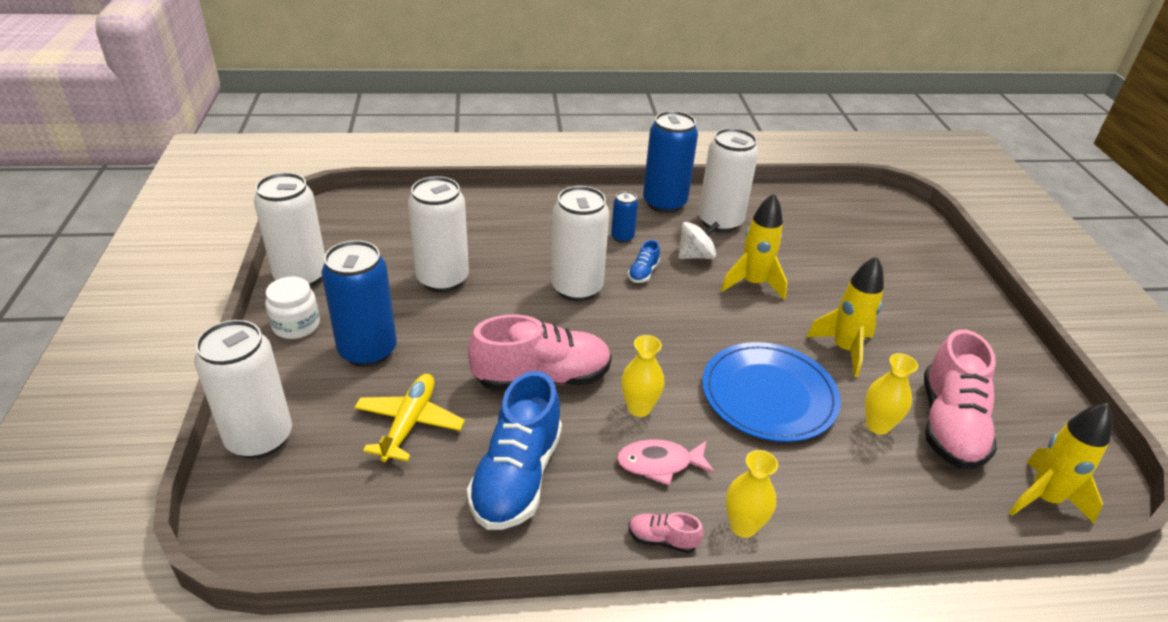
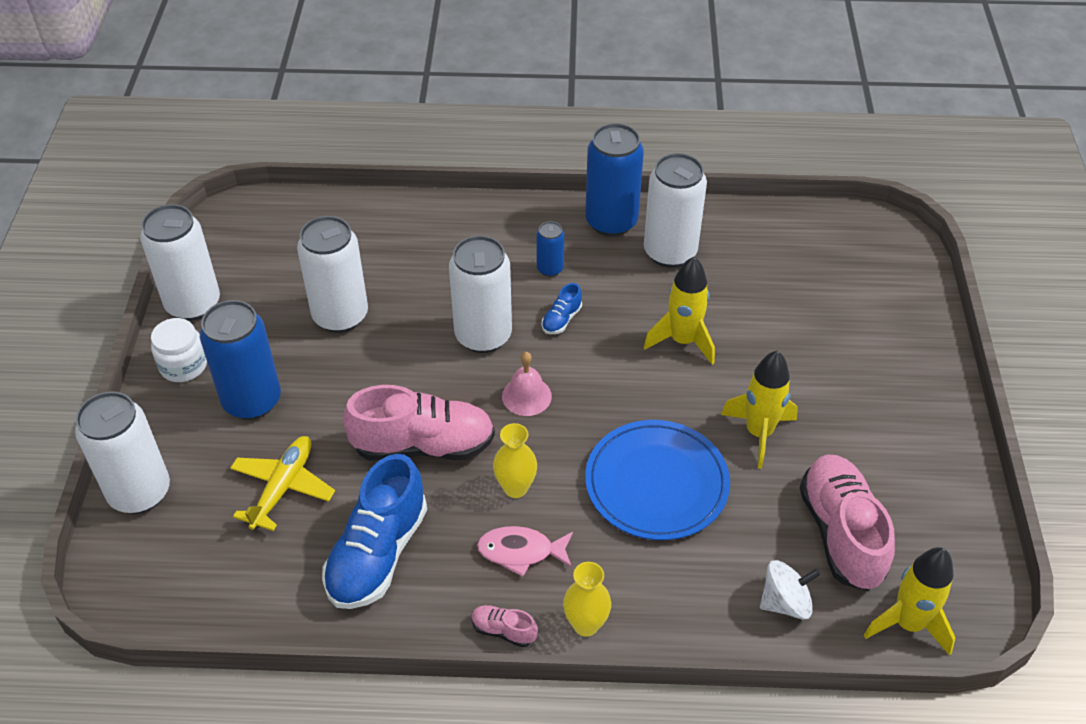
camera: 10 degrees right, 10 degrees up
white spinning top [678,222,720,259] -> white spinning top moved to [760,560,821,620]
yellow vase [865,353,918,435] -> none
pink shoe [924,329,997,469] -> pink shoe turned 150 degrees clockwise [800,454,895,591]
none -> pink bell [502,352,552,416]

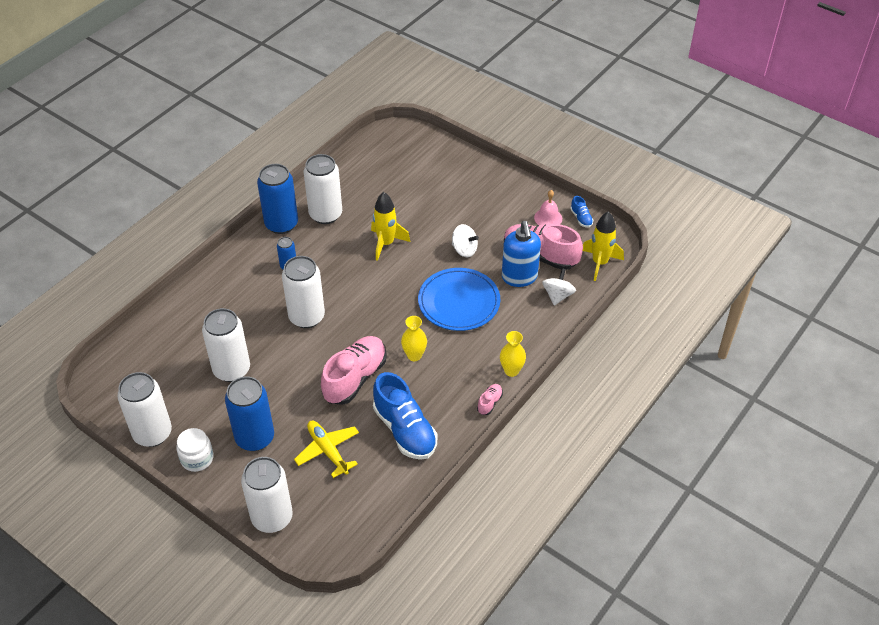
camera: 55 degrees left, 0 degrees up
pink shoe [471,605,538,647] -> pink shoe turned 150 degrees clockwise [477,384,503,415]
pink fish [477,526,573,577] -> none
pink bell [502,352,552,416] -> pink bell moved to [534,190,562,226]
blue shoe [541,283,582,334] -> blue shoe moved to [570,196,593,228]
yellow rocket [721,351,798,469] -> white spinning top [452,224,479,257]
none -> blue soap dispenser [502,221,541,287]

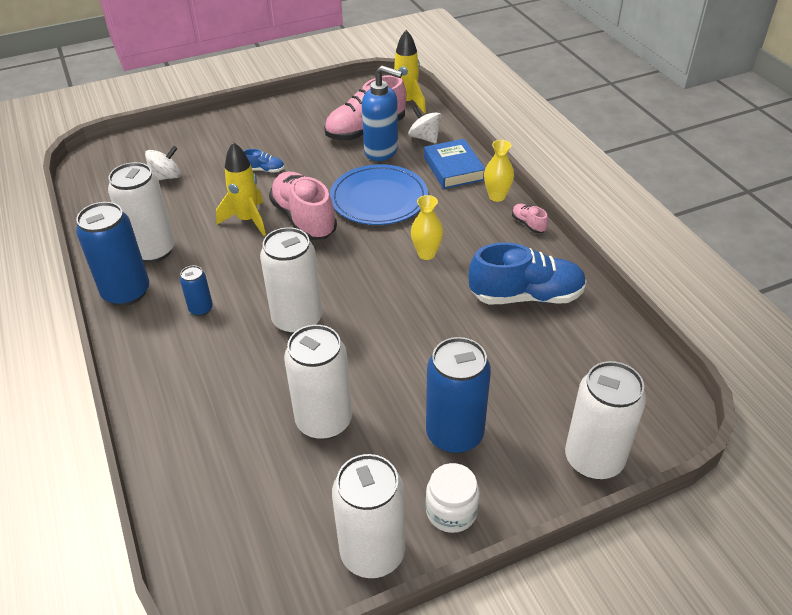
camera: 60 degrees left, 5 degrees down
yellow plane [294,421,359,478] -> none
pink shoe [321,336,387,405] -> pink shoe moved to [269,171,337,240]
white spinning top [452,224,479,257] -> white spinning top moved to [145,146,181,180]
pink bell [534,190,562,226] -> none
blue shoe [570,196,593,228] -> blue shoe moved to [244,149,284,173]
none -> blue book [424,139,485,189]

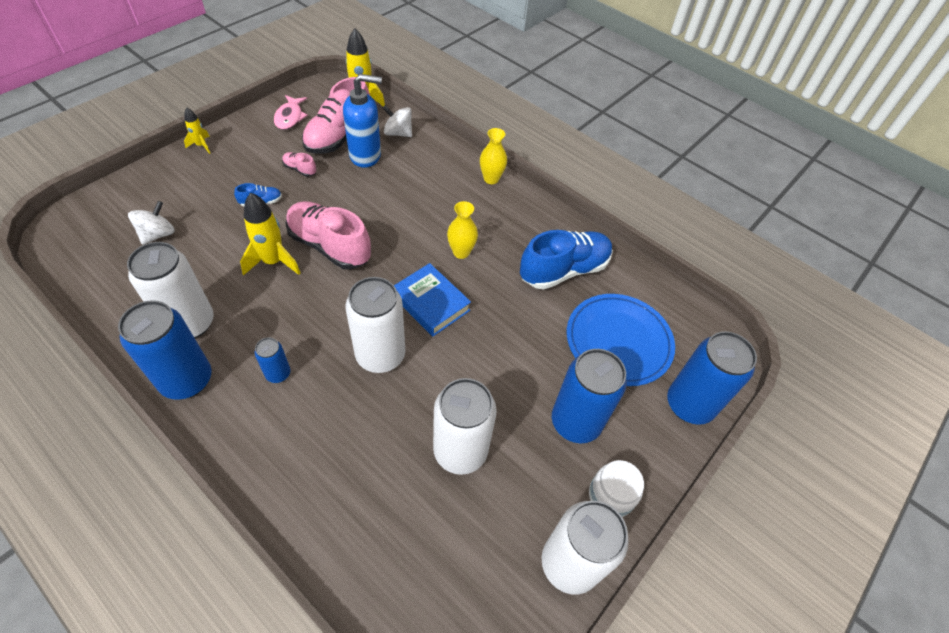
camera: 30 degrees left, 10 degrees up
blue plate [330,164,428,225] -> blue plate moved to [567,294,675,386]
blue book [424,139,485,189] -> blue book moved to [394,263,471,337]
pink shoe [512,204,548,233] -> pink shoe moved to [282,152,316,177]
white can [565,361,646,480] -> blue can [667,331,757,425]
none -> yellow rocket [184,108,210,154]
none -> pink fish [274,95,308,130]

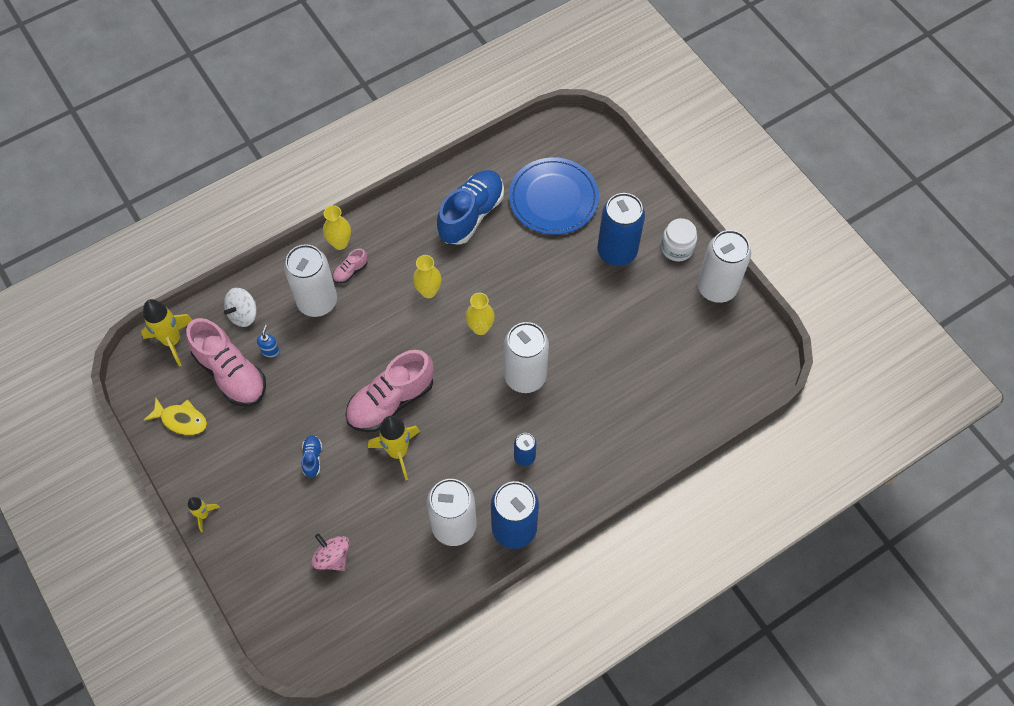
camera: 70 degrees left, 10 degrees up
white spinning top [128,201,175,245] -> pink spinning top [311,534,349,571]
pink fish [274,95,308,130] -> yellow fish [144,398,207,435]
pink shoe [282,152,316,177] -> pink shoe moved to [332,249,368,284]
blue soap dispenser [343,74,382,168] -> blue soap dispenser [257,325,280,358], size x0.43
blue book [394,263,471,337] -> yellow vase [466,293,495,335]
white can [433,378,497,475] -> white can moved to [284,244,337,317]
blue shoe [520,230,613,290] -> blue shoe turned 45 degrees clockwise [437,170,504,245]
blue can [667,331,757,425] -> none

